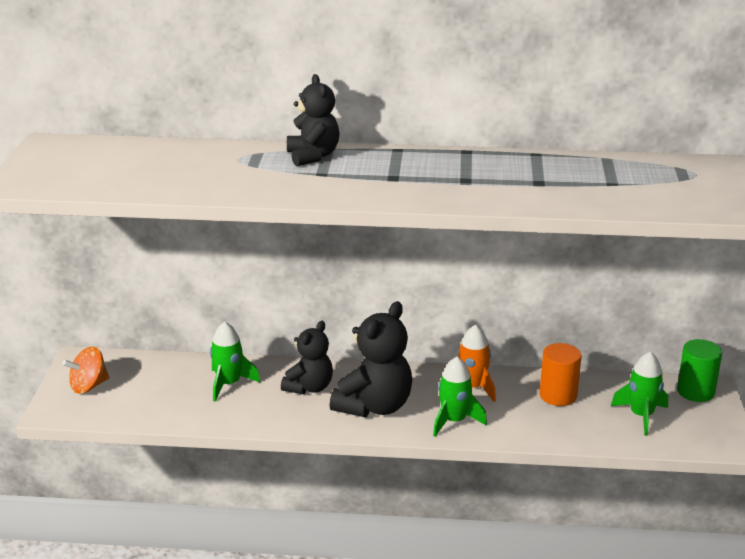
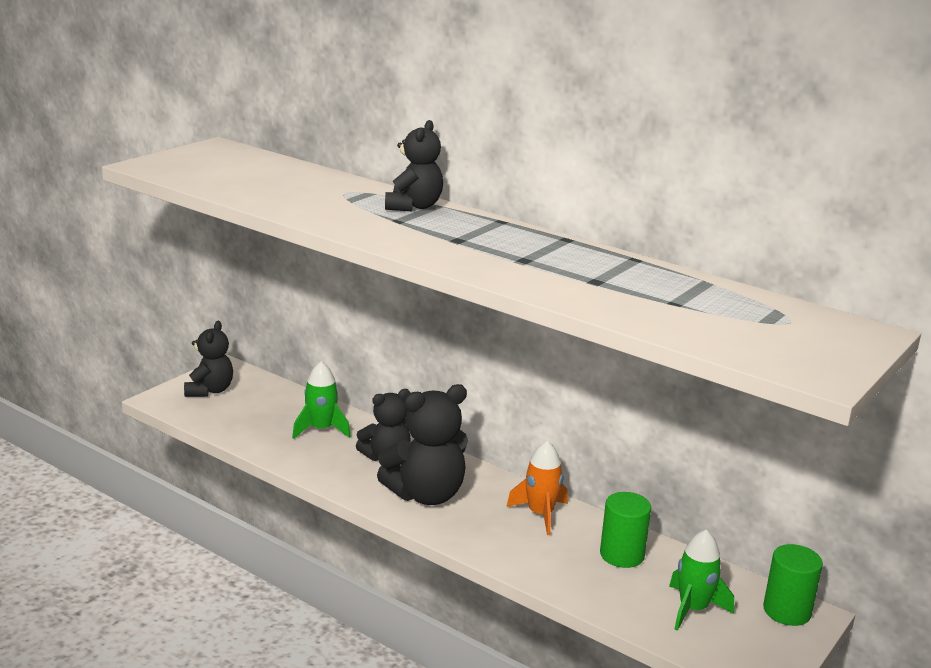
camera: 30 degrees right, 5 degrees down
orange spinning top [62,347,109,394] -> black teddy bear [184,321,233,397]
green rocket [433,357,487,437] -> none
orange cylinder [540,343,581,406] -> green cylinder [600,492,651,568]

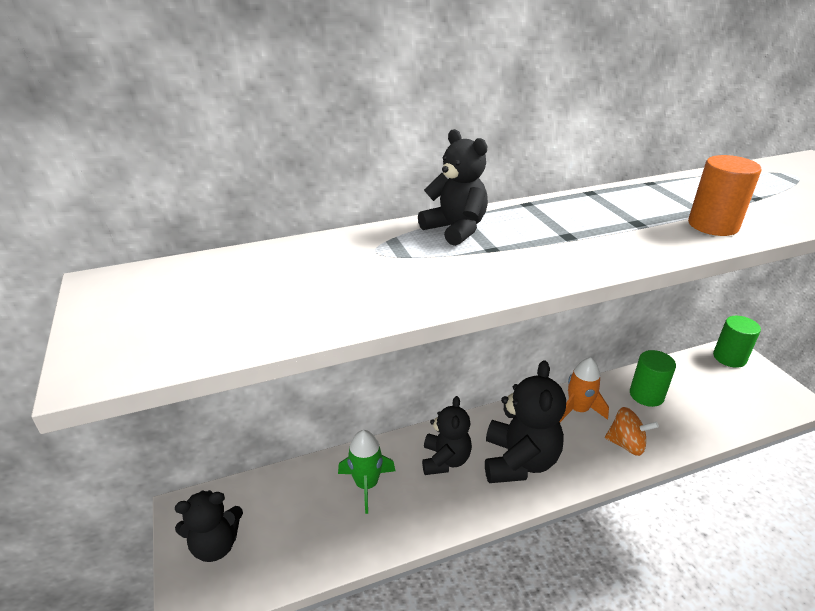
camera: 55 degrees left, 10 degrees up
black teddy bear [184,321,233,397] -> black teddy bear turned 120 degrees clockwise [175,490,243,562]
green rocket [669,530,734,631] -> none
none -> orange spinning top [605,407,659,456]
none -> orange cylinder [688,155,762,236]

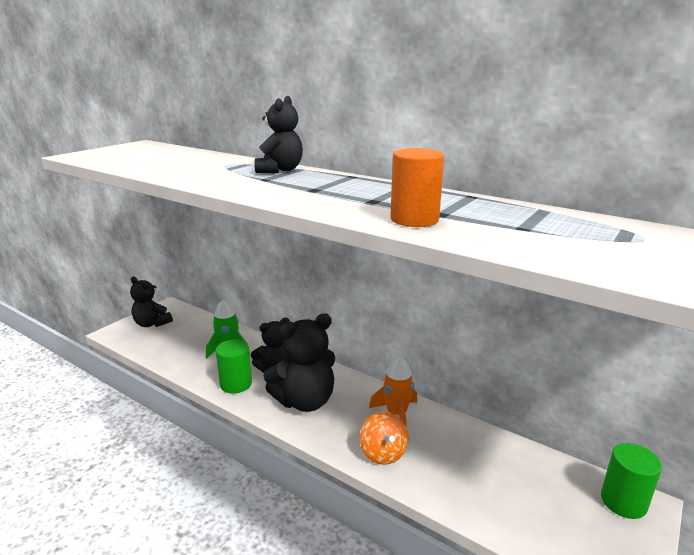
camera: 55 degrees right, 10 degrees down
green cylinder [630,350,676,407] -> green cylinder moved to [216,340,252,394]

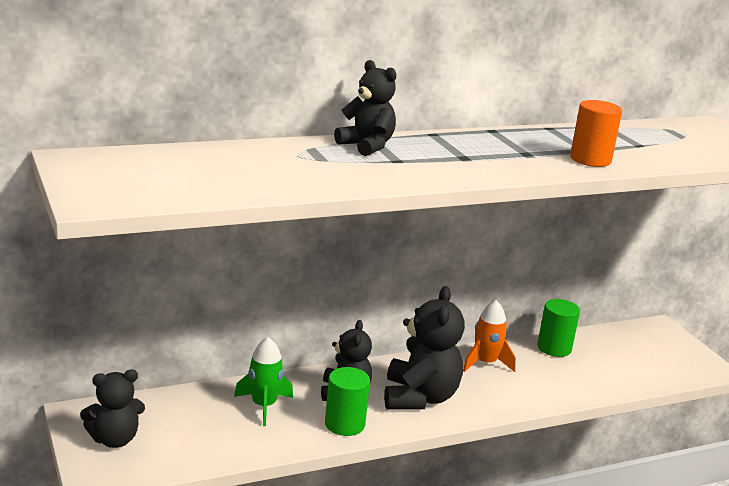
camera: 60 degrees left, 0 degrees up
orange spinning top [360,412,408,465] -> none
green cylinder [601,443,662,519] -> green cylinder moved to [537,299,580,357]

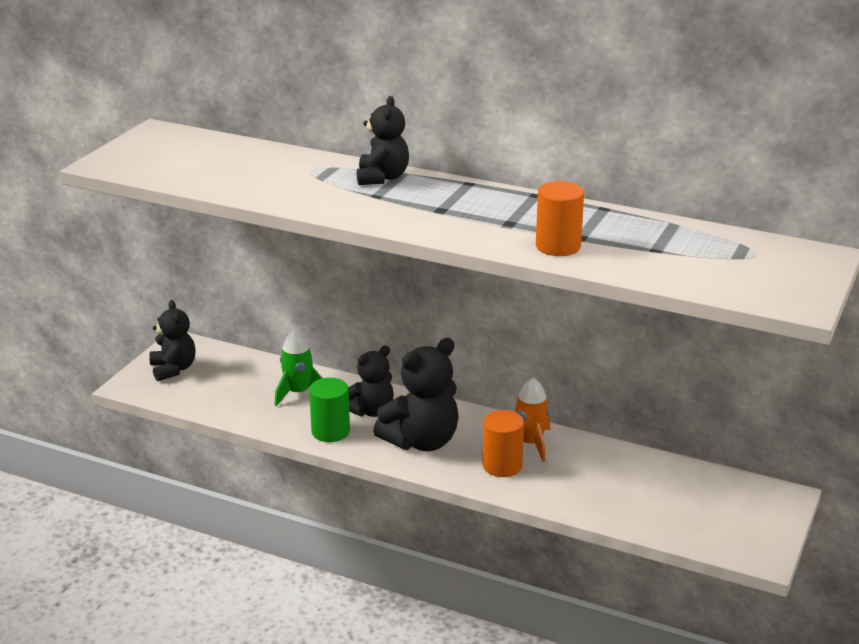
camera: 50 degrees right, 5 degrees up
black teddy bear [80,370,145,448] -> black teddy bear turned 135 degrees counterclockwise [149,300,195,381]
green cylinder [537,299,580,357] -> none
none -> orange cylinder [482,410,524,477]

